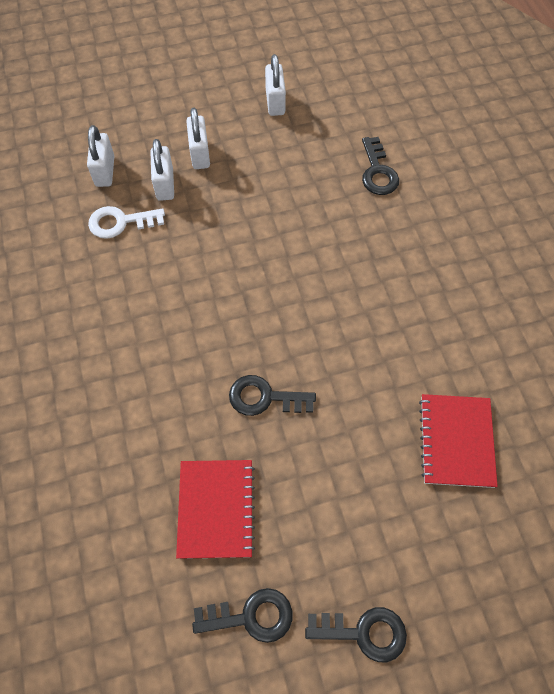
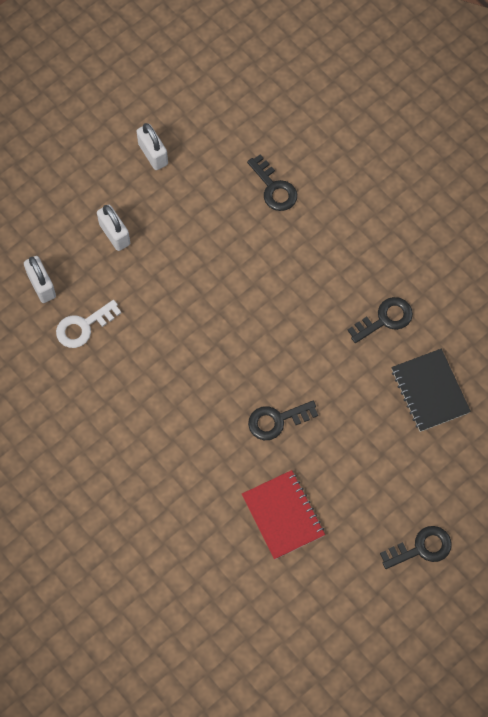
camera: 25 degrees left, 5 degrees up
white padlock [150,139,174,201] -> none
black key [192,588,292,643] -> black key moved to [347,297,413,343]
red notebook [419,394,498,488] -> black notebook [391,349,471,432]

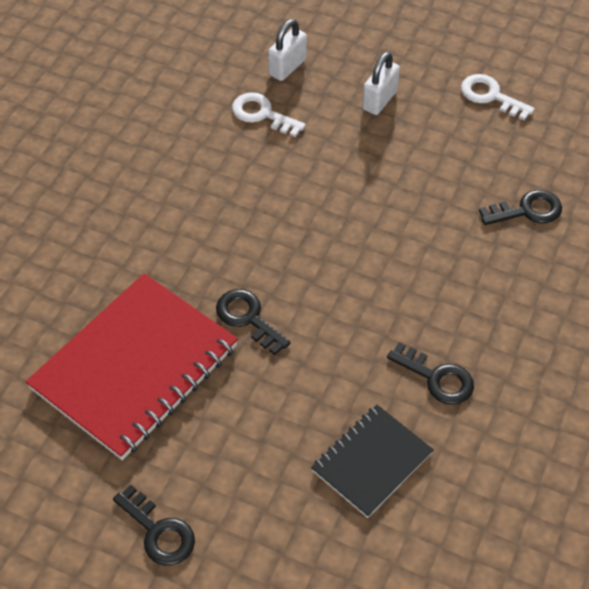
camera: 65 degrees right, 15 degrees down
white padlock [137,123,168,170] -> white key [461,74,535,120]
red notebook [242,470,325,560] -> red notebook [26,273,238,460], size x1.80
black key [247,154,297,211] -> black key turned 135 degrees counterclockwise [479,190,562,225]

